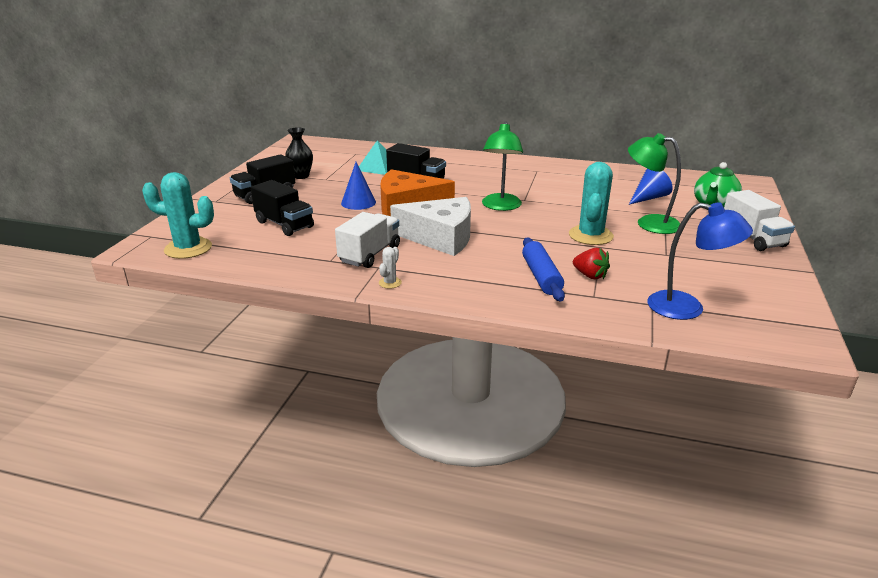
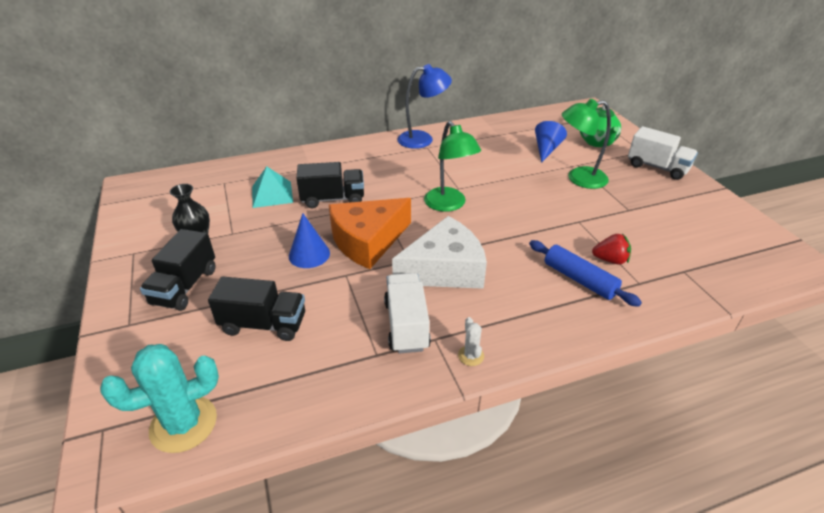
camera: 35 degrees left, 10 degrees up
turquoise cactus [569,162,614,245] -> none
blue lamp [647,202,753,320] -> blue lamp moved to [397,64,452,149]

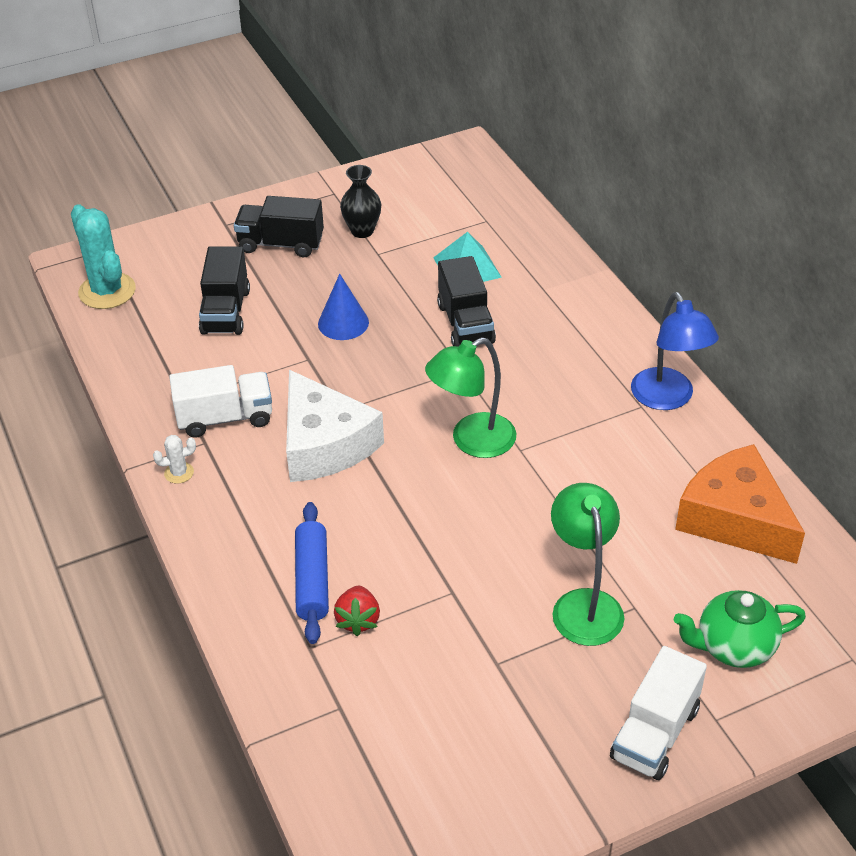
camera: 85 degrees right, 5 degrees up
orange cheese [329,198,411,269] -> orange cheese moved to [675,444,805,564]
blue rolling pin [529,240,642,307] -> blue rolling pin turned 45 degrees counterclockwise [295,502,329,644]
blue cone [535,121,567,163] -> none

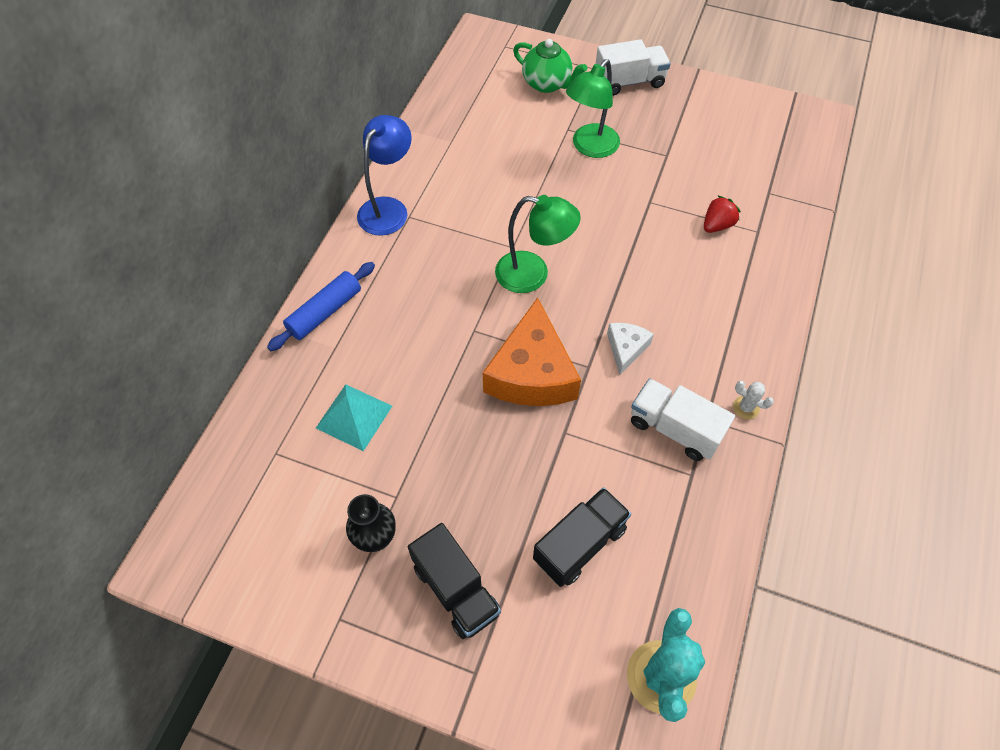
camera: 135 degrees left, 15 degrees up
white cheese [286,370,384,482] -> white cheese [607,323,654,375], size x0.49
blue rolling pin [295,502,329,644] -> blue rolling pin moved to [267,262,375,351]
blue cone [318,274,369,340] -> none
black truck [437,256,496,346] -> none
orange cheese [675,444,805,564] -> orange cheese moved to [483,297,581,406]

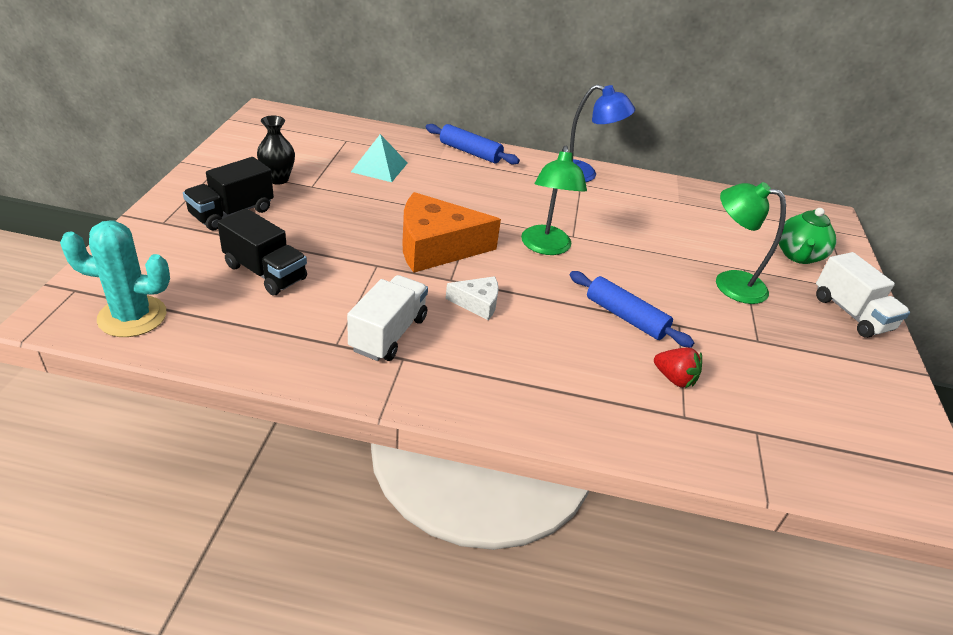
camera: 75 degrees right, 20 degrees down
white cactus [733,381,774,419] -> none
none -> blue rolling pin [570,271,694,348]

